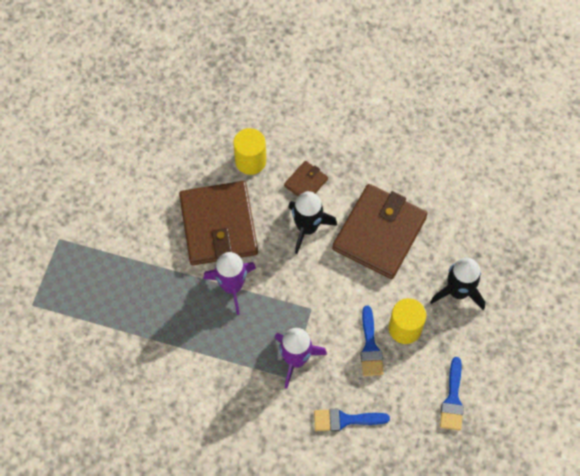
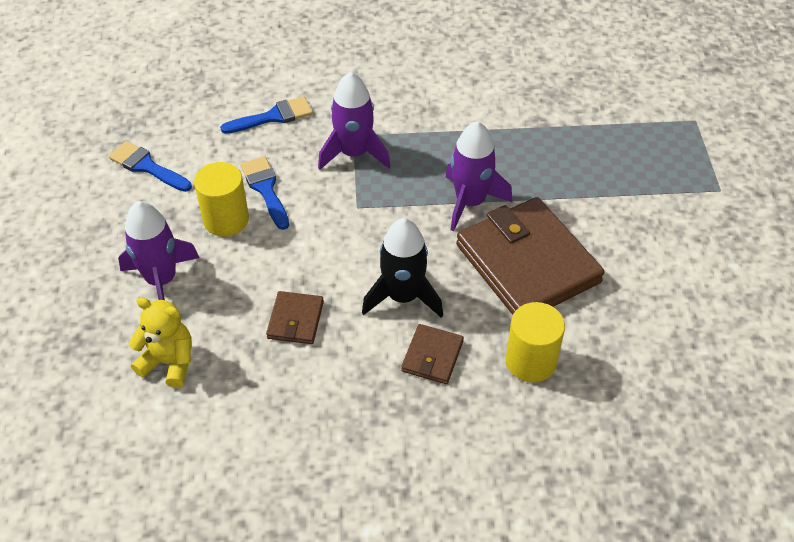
camera: 160 degrees right, 15 degrees down
brown wallet [332,184,428,279] -> brown wallet [266,291,324,344], size x0.45
black rocket [430,258,485,310] -> purple rocket [118,201,199,300]
blue brush [440,357,464,431] -> blue brush turned 45 degrees counterclockwise [109,141,192,192]
none -> yellow teddy bear [128,297,192,388]

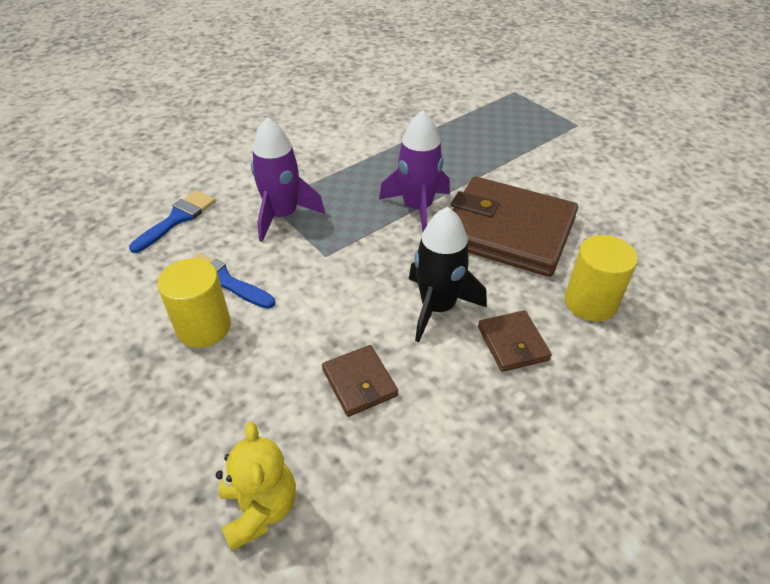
camera: 35 degrees left, 5 degrees down
blue brush [109,141,192,192] -> none
purple rocket [118,201,199,300] -> none
yellow teddy bear [128,297,192,388] -> yellow teddy bear turned 90 degrees clockwise [216,422,296,551]

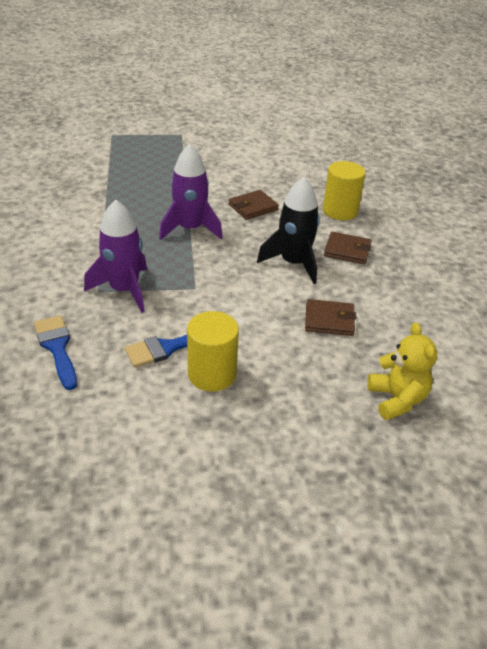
camera: 60 degrees left, 5 degrees down
yellow teddy bear [216,422,296,551] -> yellow teddy bear turned 60 degrees clockwise [367,323,437,420]
brown wallet [450,176,578,277] -> brown wallet [228,190,279,220], size x0.45

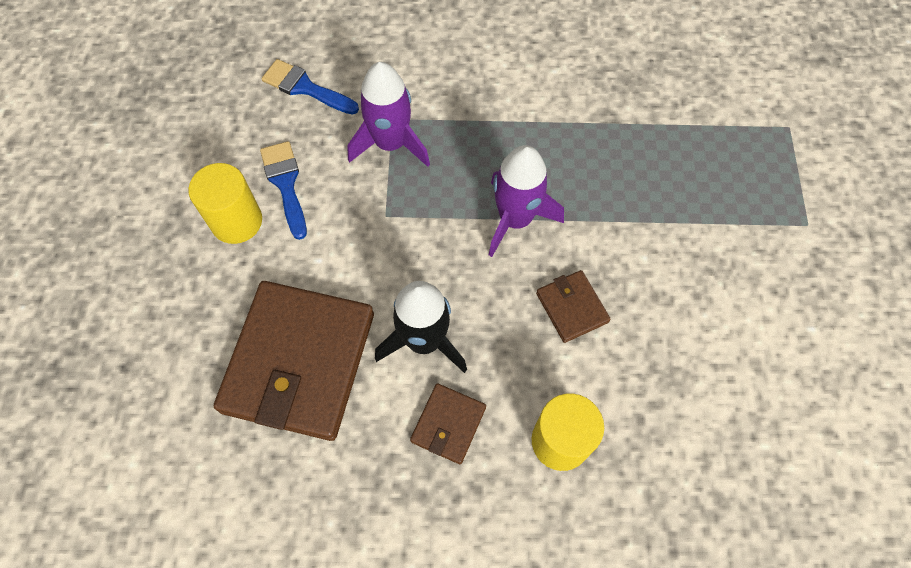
camera: 100 degrees right, 25 degrees up
blue brush [34,315,77,390] -> blue brush turned 135 degrees counterclockwise [261,59,359,115]
brown wallet [305,299,357,336] -> brown wallet [214,281,374,441], size x2.23
yellow teddy bear [367,323,437,420] -> none

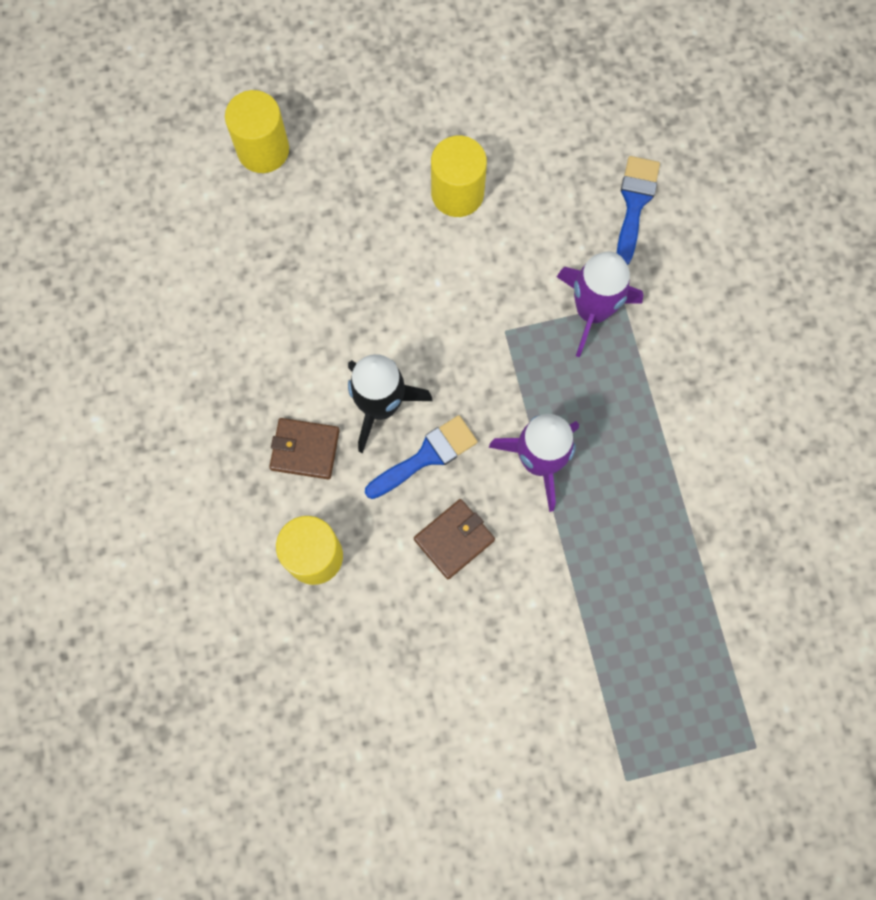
camera: 75 degrees right, 10 degrees up
brown wallet [214,281,374,441] -> none
blue brush [260,141,307,240] -> blue brush moved to [365,415,478,499]
none -> yellow cylinder [225,90,289,173]

